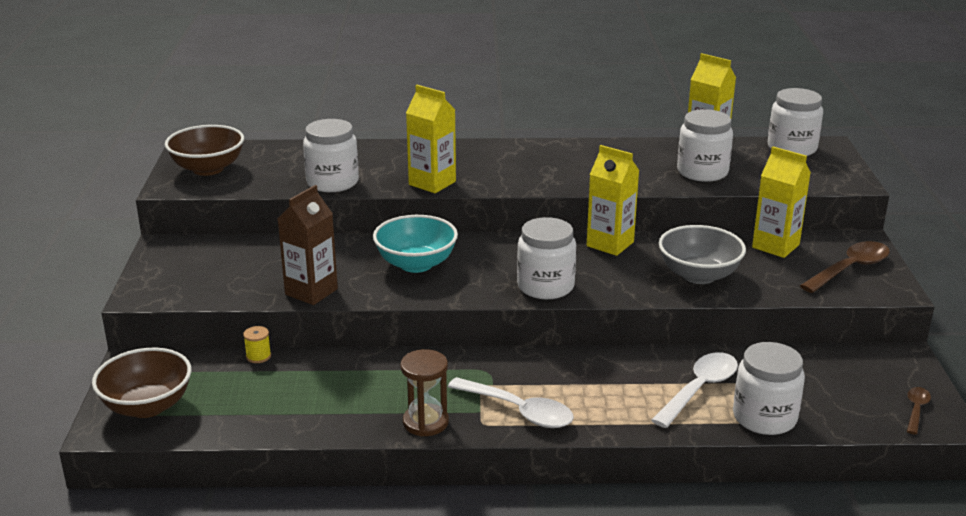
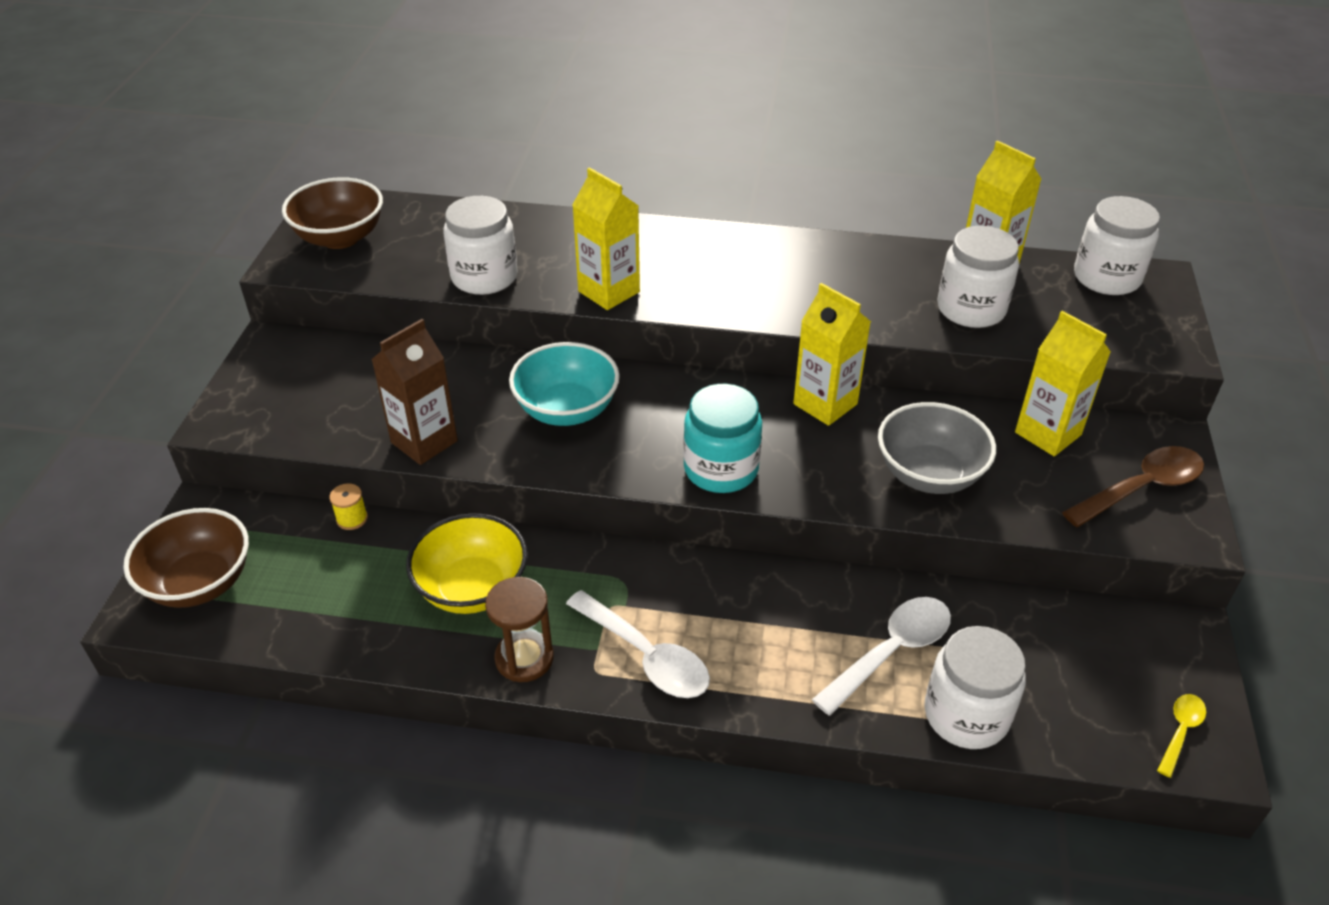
camera: 10 degrees right, 15 degrees up
white jar [517,217,576,299] -> turquoise jar [683,384,762,493]
brown spoon [907,387,931,435] -> yellow spoon [1157,694,1206,778]
none -> yellow bowl [406,513,528,614]

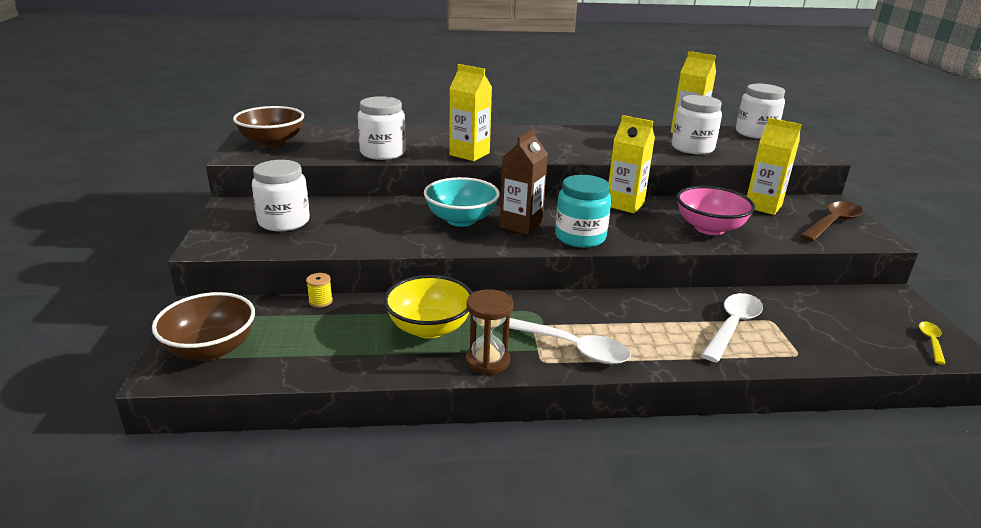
camera: 15 degrees left, 15 degrees down
brown carton [371,319,458,465] -> brown carton moved to [499,128,548,235]
grey bowl [878,402,996,494] -> pink bowl [676,186,755,235]
white jar [924,626,1026,749] -> white jar moved to [252,160,310,231]

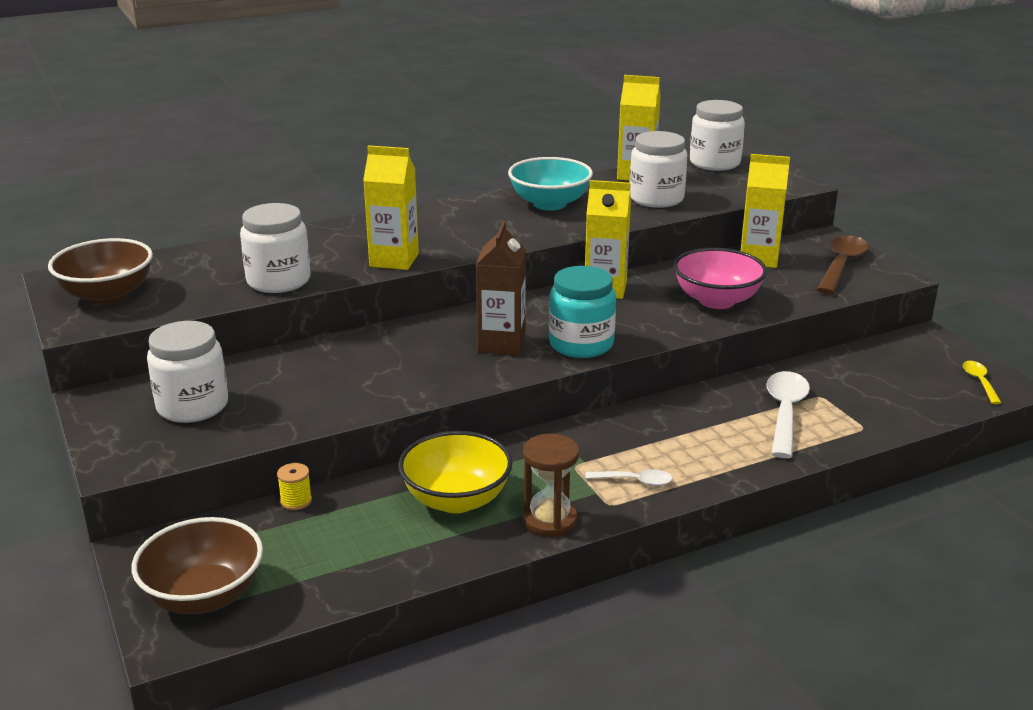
camera: 20 degrees left, 0 degrees up
turquoise bowl [424,177,500,227] -> turquoise bowl moved to [508,157,593,210]
white spoon [509,318,631,364] -> white spoon [585,469,673,486], size x0.54

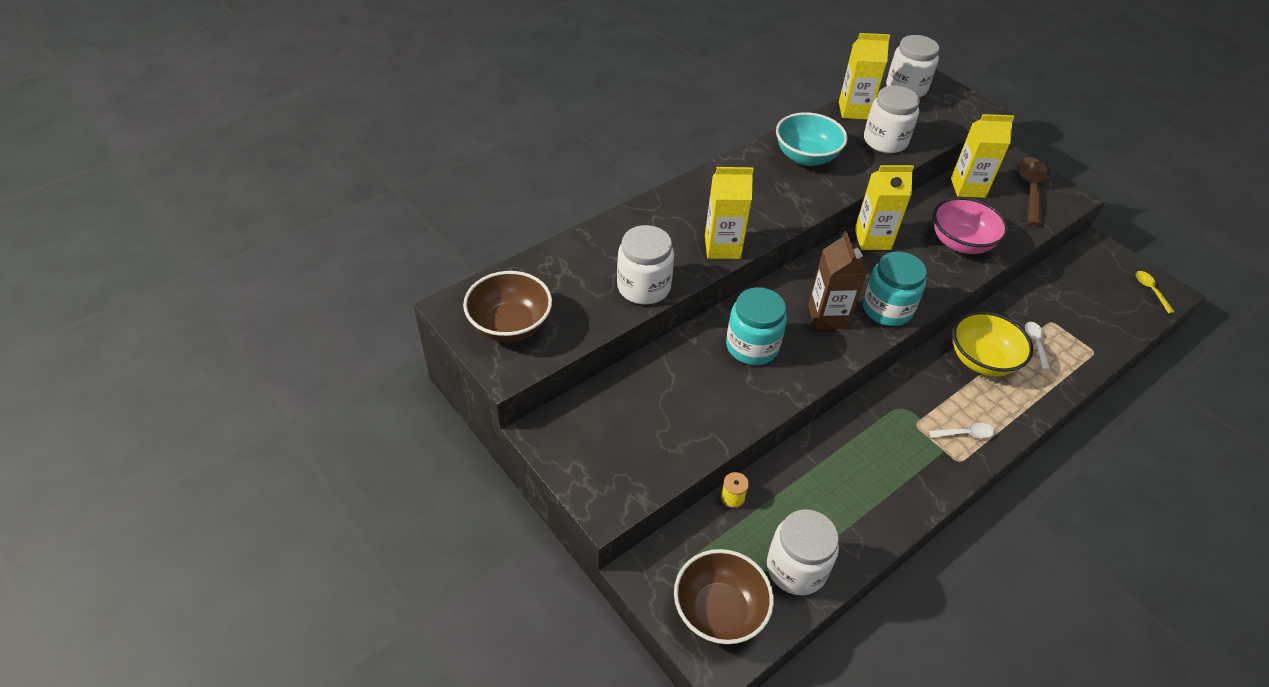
camera: 15 degrees left, 20 degrees up
white jar [147,321,228,423] -> white jar moved to [767,509,839,595]
yellow bowl [398,431,513,513] -> yellow bowl moved to [953,311,1033,376]
brown hourglass [523,433,579,537] -> none
white spoon [766,371,810,458] -> white spoon [1025,322,1050,370], size x0.54
none -> turquoise jar [726,287,787,365]

